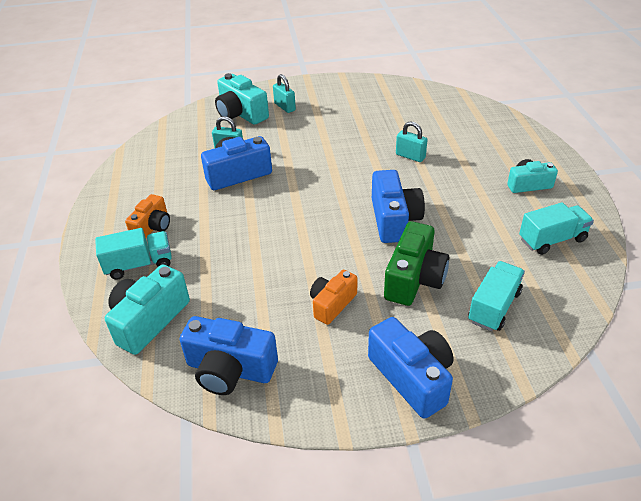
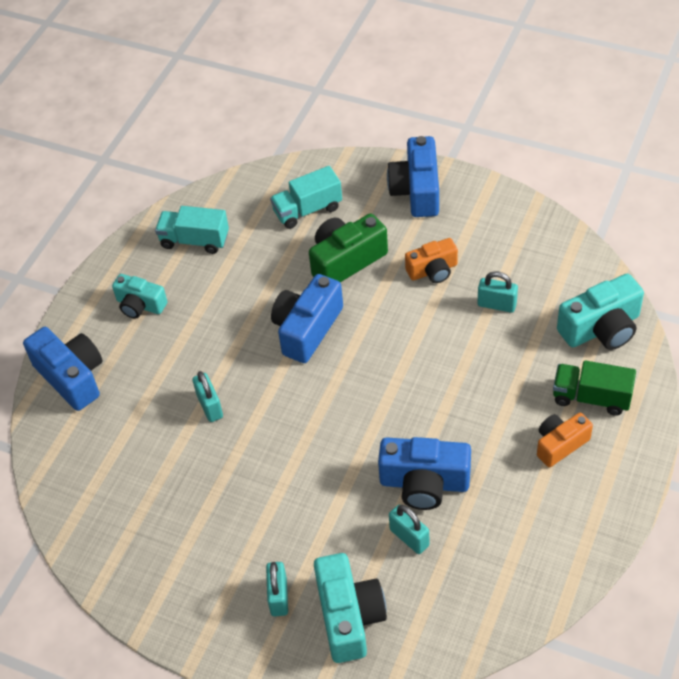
camera: 145 degrees left, 10 degrees up
turquoise truck [95,228,172,280] -> green truck [553,360,636,416]
blue camera [180,316,278,395] -> blue camera moved to [23,327,103,411]
none -> turquoise padlock [477,271,518,313]

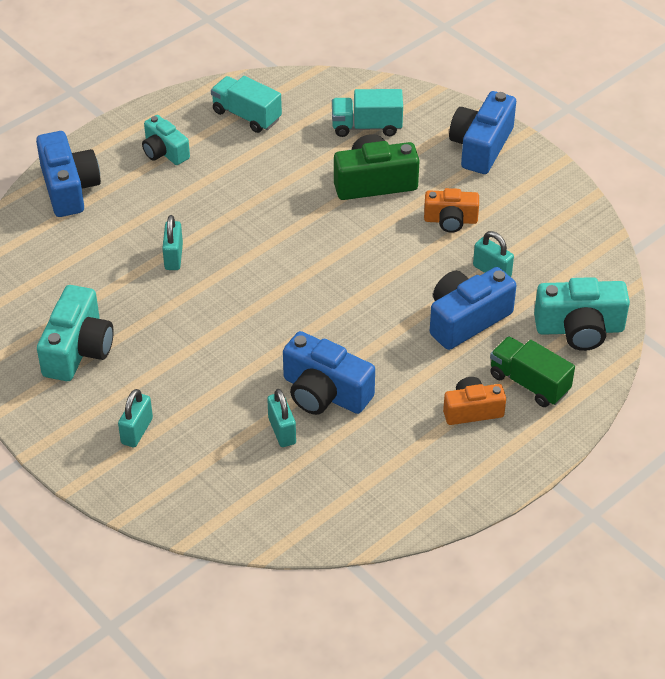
camera: 20 degrees right, 5 degrees down
blue camera [271,274,343,363] -> blue camera moved to [430,267,516,350]
turquoise camera [314,553,387,663] -> turquoise camera moved to [37,285,114,381]

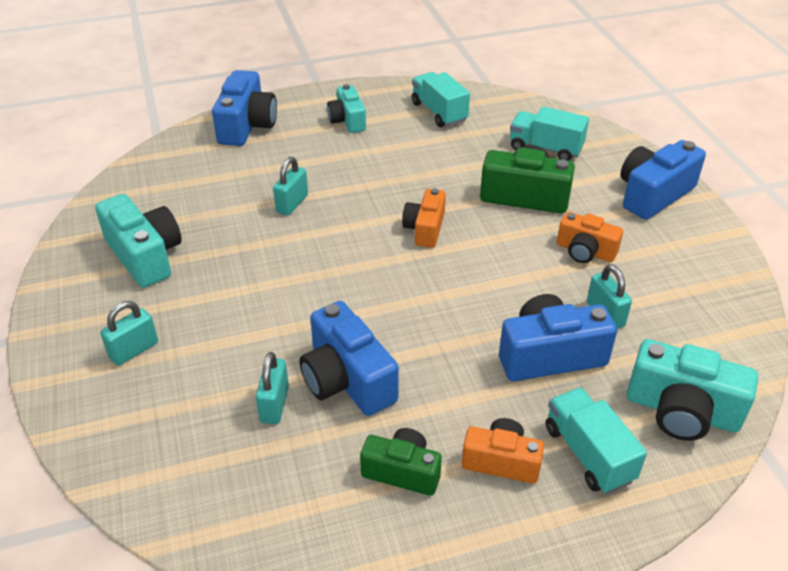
camera: 25 degrees right, 5 degrees down
turquoise camera [37,285,114,381] -> turquoise camera turned 75 degrees counterclockwise [95,194,182,288]
green truck [490,336,575,407] -> turquoise truck [546,388,647,494]
none -> green camera [360,428,442,496]
none -> orange camera [402,188,446,248]

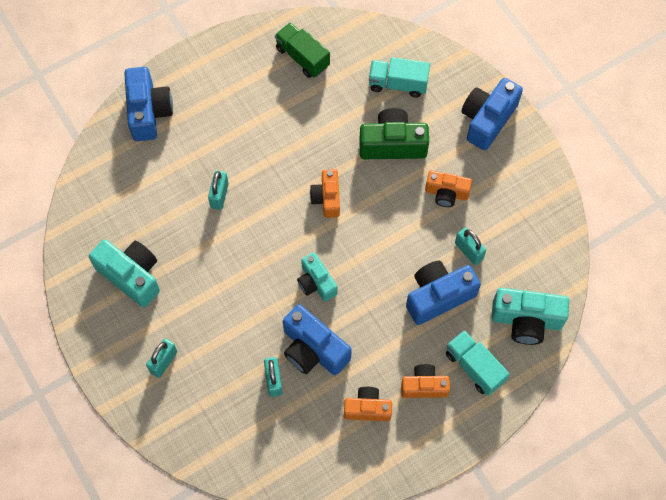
camera: 15 degrees left, 25 degrees up
turquoise camera [327,84,366,133] -> turquoise camera moved to [297,252,337,301]
green camera [360,428,442,496] -> orange camera [344,387,392,421]
turquoise truck [412,72,470,127] -> green truck [275,22,330,78]

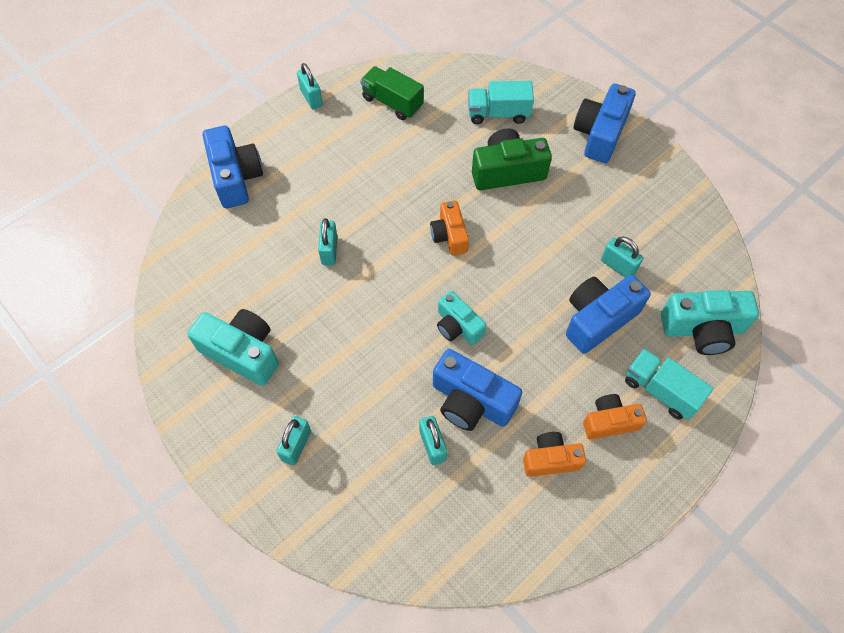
camera: 10 degrees left, 5 degrees down
orange camera [425,170,472,207] -> none
none -> turquoise padlock [297,63,323,110]

